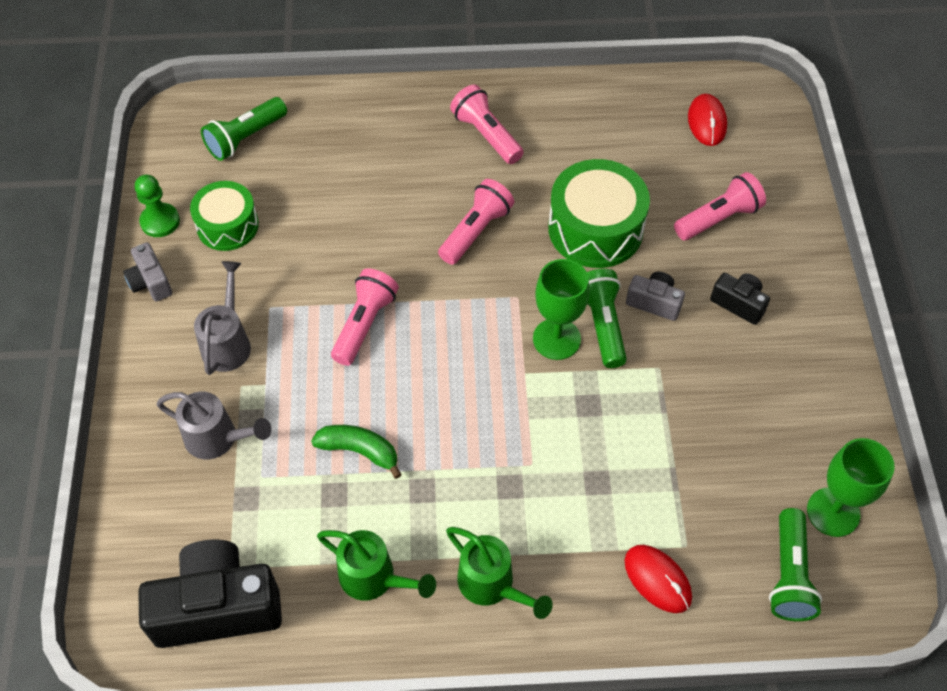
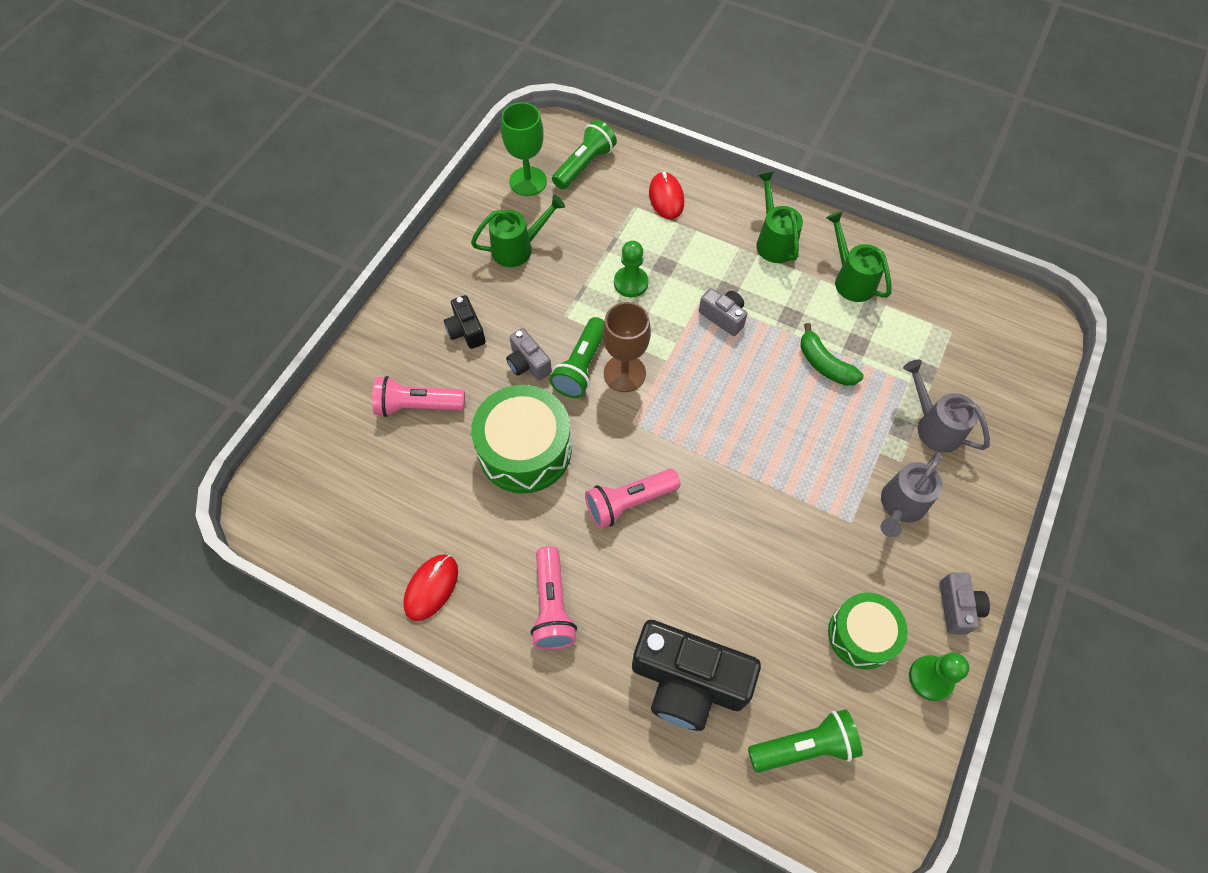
camera: 150 degrees left, 5 degrees up
black camera [138,540,282,648] -> black camera moved to [632,620,761,731]
pink flashlight [331,268,399,366] -> none
green goblet [533,259,589,360] -> brown goblet [602,302,651,392]
red mouse [688,94,727,146] -> red mouse moved to [403,554,458,621]
none -> green watering can [471,195,565,267]
none -> green pawn [614,241,649,297]
none -> grey camera [699,288,747,336]

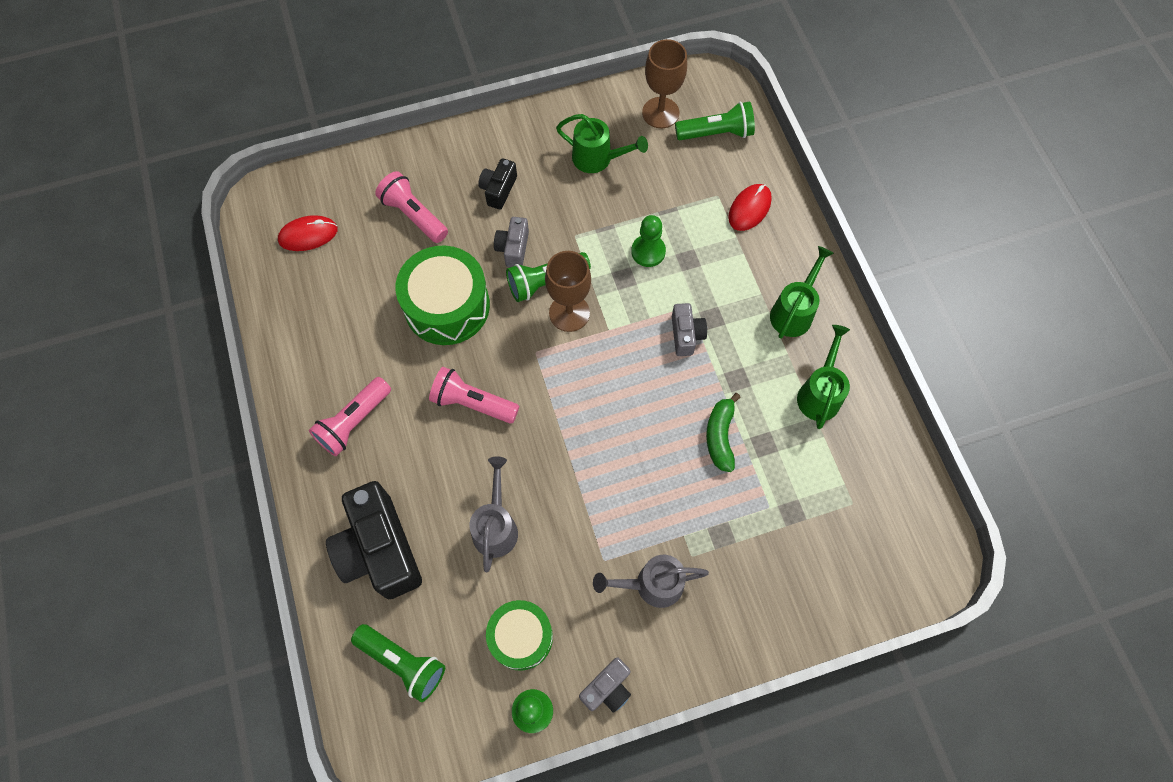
camera: 45 degrees right, 5 degrees up
red mouse [403,554,458,621] -> red mouse moved to [278,215,338,251]
green goblet [501,102,547,196] -> brown goblet [642,39,687,128]
grey watering can [903,359,990,453] -> grey watering can moved to [469,456,518,572]

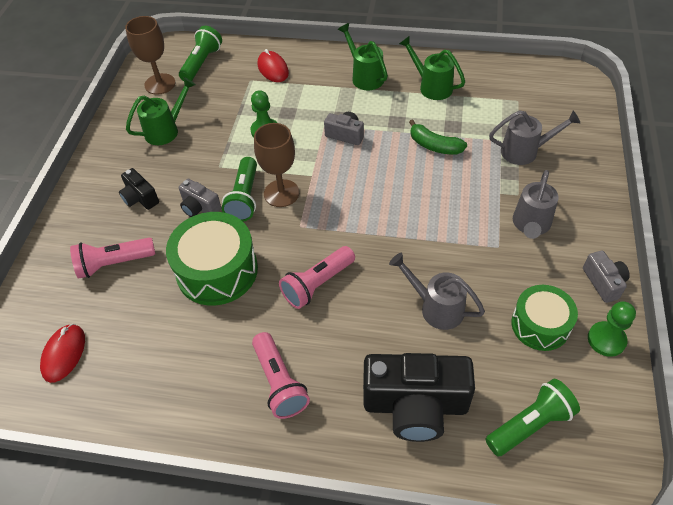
camera: 60 degrees left, 15 degrees down
none -> grey watering can [489,110,580,165]

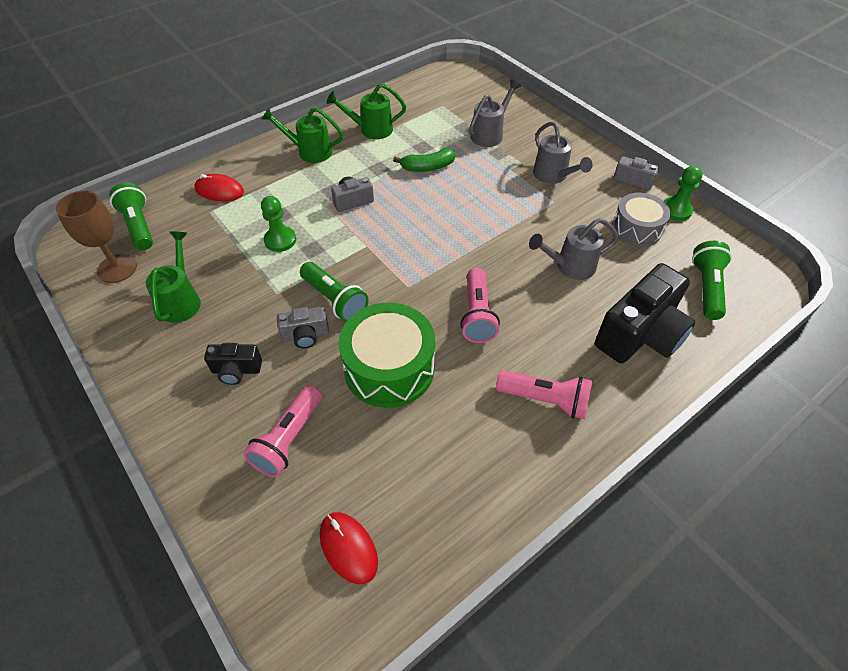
camera: 50 degrees left, 0 degrees up
brown goblet [254,123,299,207] -> none
green drum [511,285,578,351] -> grey drum [612,193,671,247]

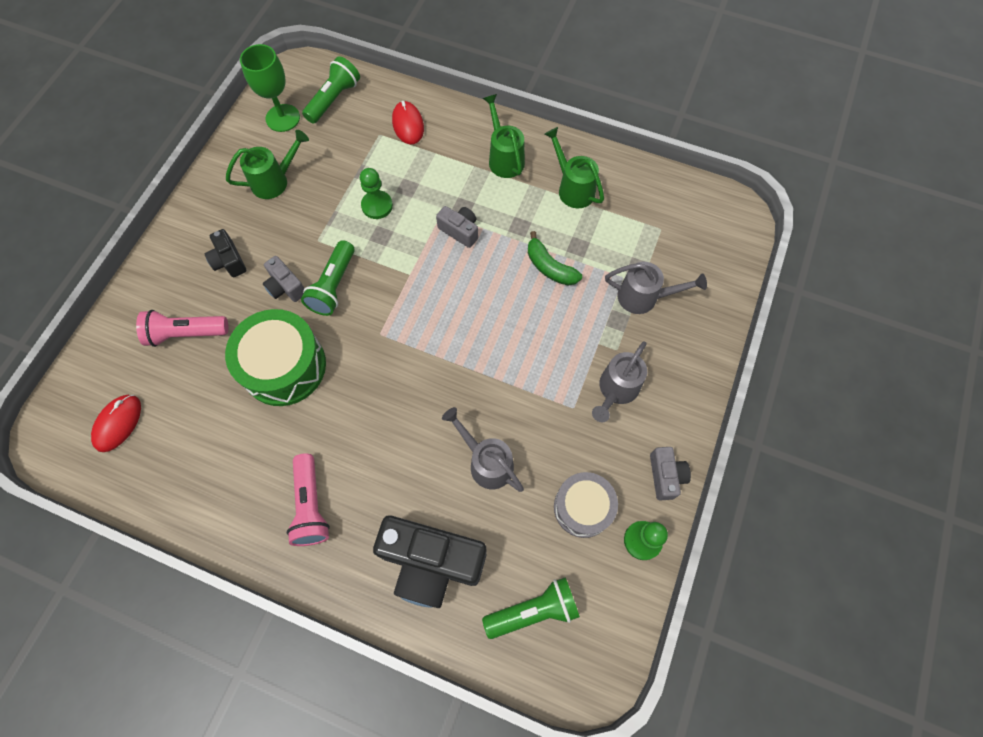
camera: 60 degrees right, 15 degrees up
brown goblet [56,191,137,283] -> green goblet [240,44,300,132]
pink flashlight [460,268,500,343] -> none

